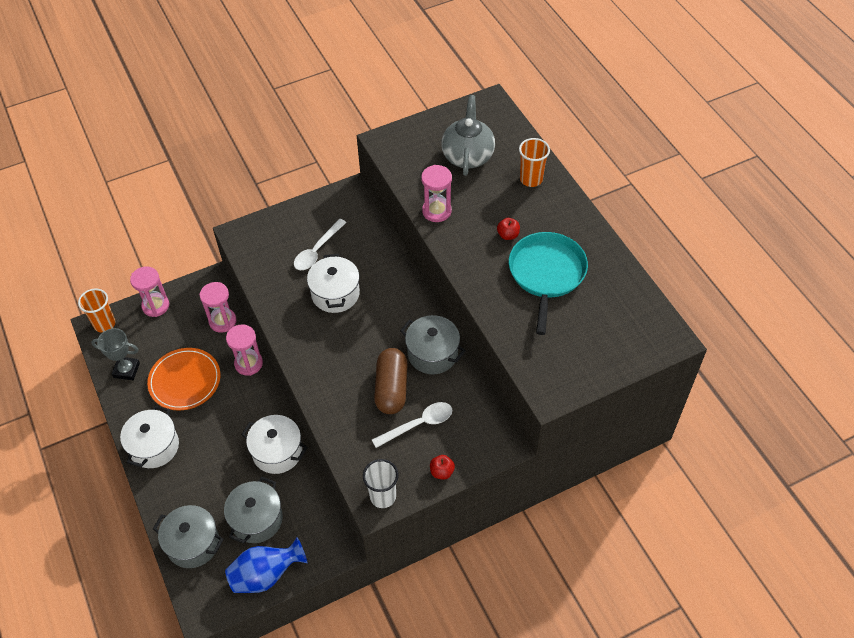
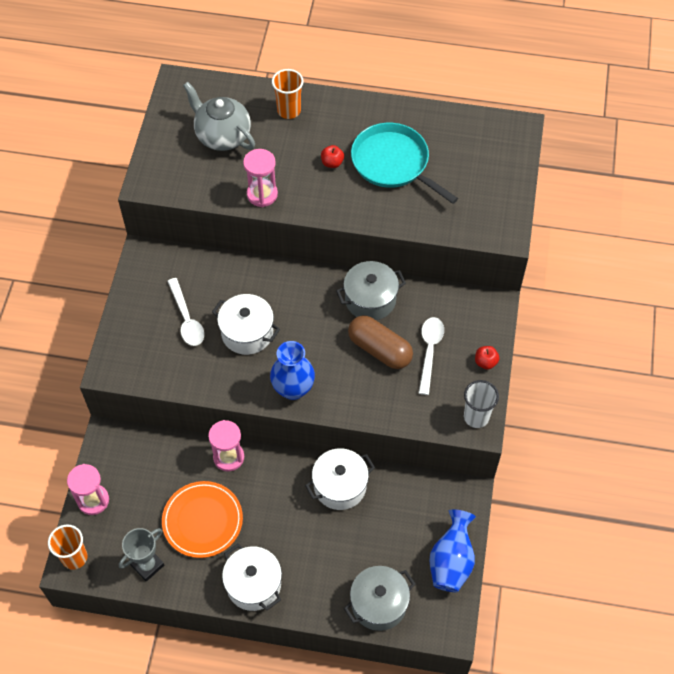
camera: 55 degrees left, 5 degrees up
pink hourglass [199,282,237,333] -> none
grey pot [224,477,283,544] -> none
none -> blue vase [270,341,315,400]

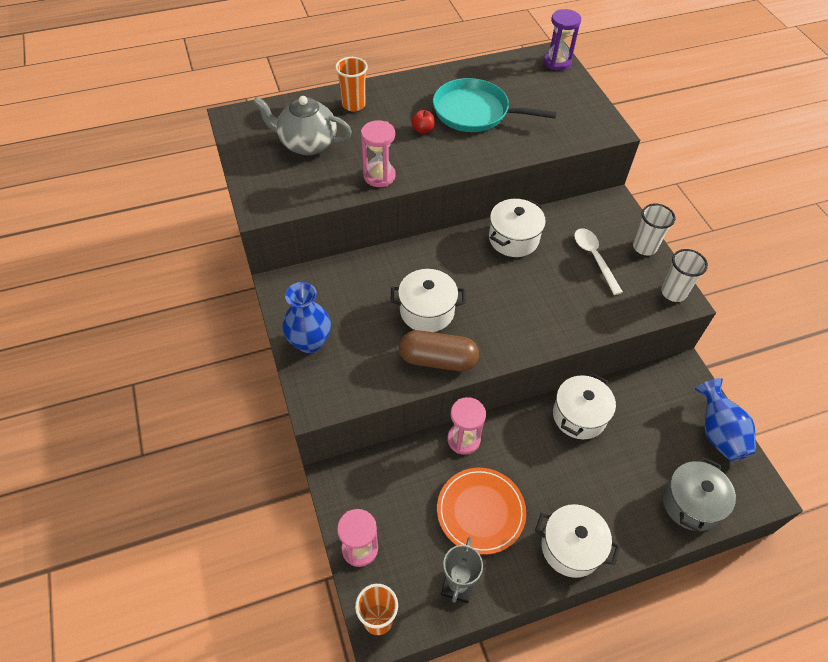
camera: 30 degrees left, 5 degrees down
white spoon [168,278,204,346] -> none
blue vase [270,341,315,400] -> blue vase moved to [282,282,331,353]
grey pot [336,261,406,320] -> white pot [489,199,546,257]
brown capsule [348,315,413,369] -> brown capsule moved to [399,330,479,371]
red apple [475,346,499,370] -> white cup [633,204,676,255]
none -> purple hourglass [544,9,581,71]

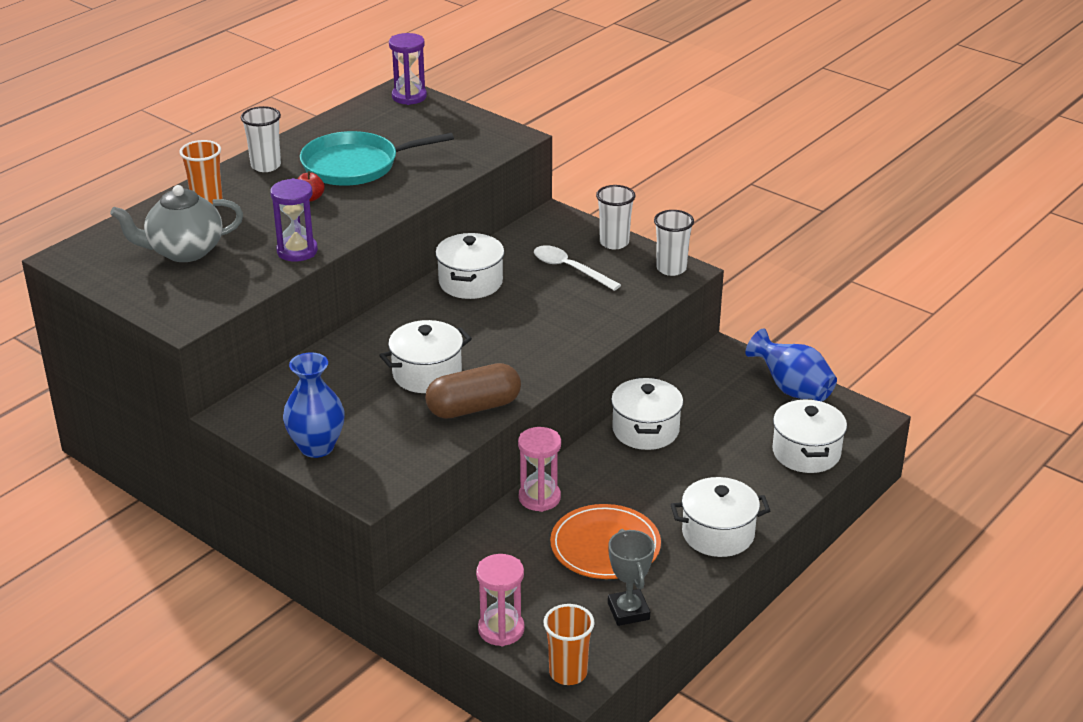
camera: 30 degrees left, 20 degrees down
pink hourglass [361,120,396,187] -> purple hourglass [270,178,318,262]
grey pot [663,457,736,532] -> white pot [772,399,847,473]
none -> white cup [241,106,281,172]

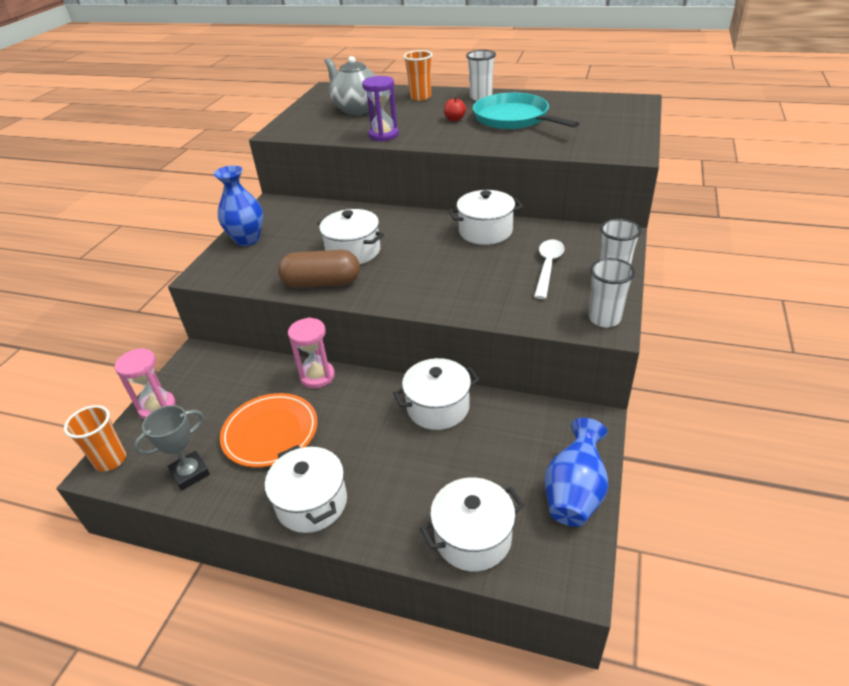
camera: 70 degrees right, 5 degrees up
purple hourglass [389,33,427,105] -> none
brown capsule [425,363,521,419] -> brown capsule turned 45 degrees counterclockwise [278,250,360,288]

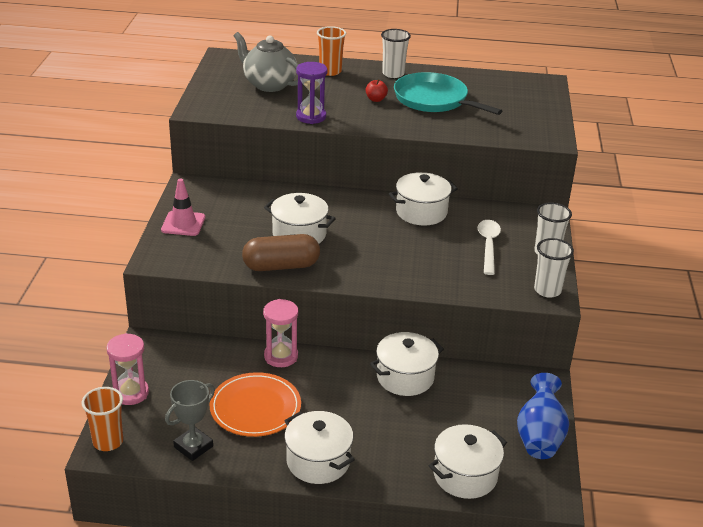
camera: 15 degrees left, 5 degrees down
blue vase [214,165,263,246] -> pink traffic cone [161,178,205,236]

